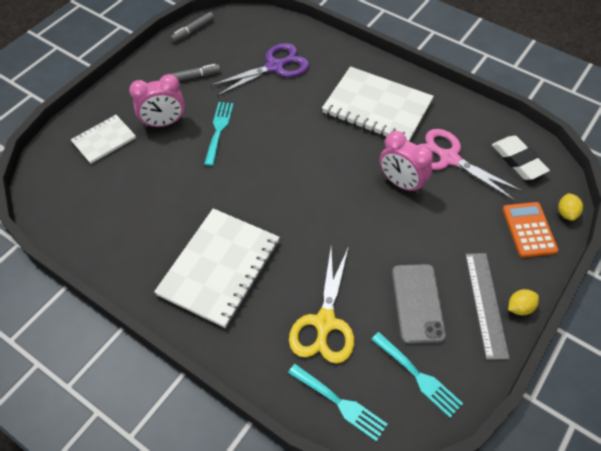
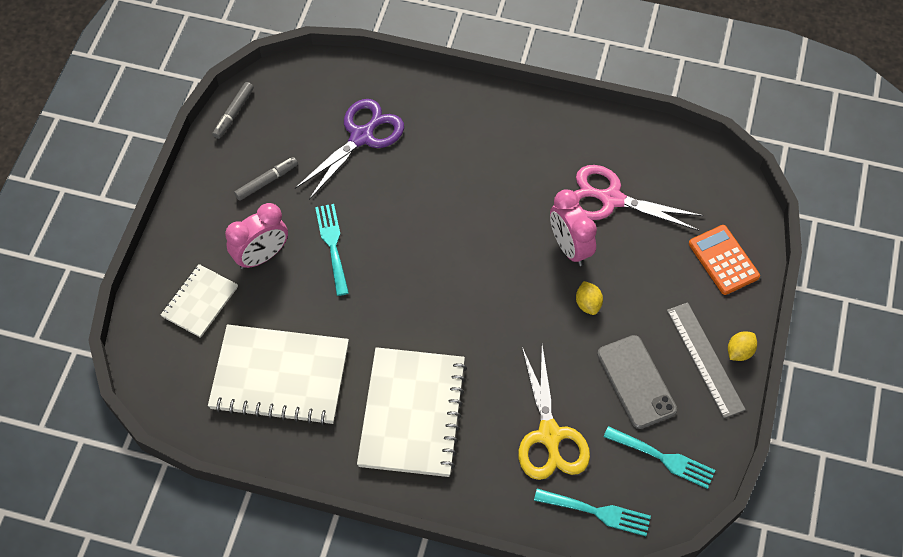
camera: 20 degrees left, 5 degrees up
white notebook [322,66,434,141] -> white notebook moved to [208,324,349,425]
pink clock [380,131,434,194] -> pink clock turned 45 degrees clockwise [550,189,597,266]
white eraser [492,136,550,180] -> none
yellow lemon [558,193,583,221] -> yellow lemon moved to [576,281,603,315]

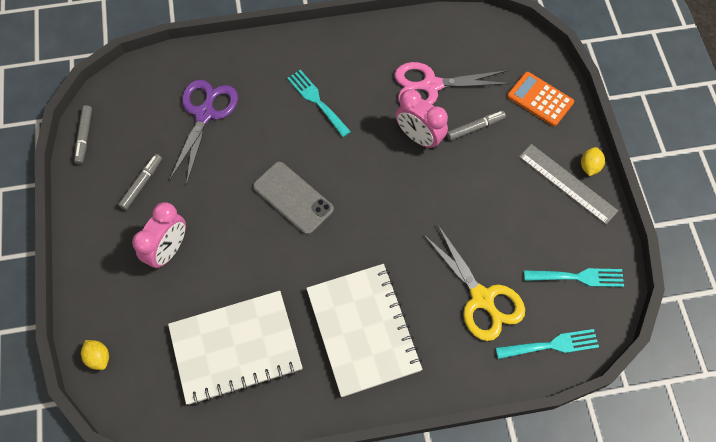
camera: 25 degrees left, 5 degrees up
white notebook [161,264,238,338] -> none
turquoise fork [315,204,349,296] -> turquoise fork moved to [287,70,351,137]
yellow lemon [576,281,603,315] -> yellow lemon moved to [81,340,109,370]
grey phone [597,335,677,429] -> grey phone moved to [253,162,334,235]
none -> grey marker [447,111,506,141]

